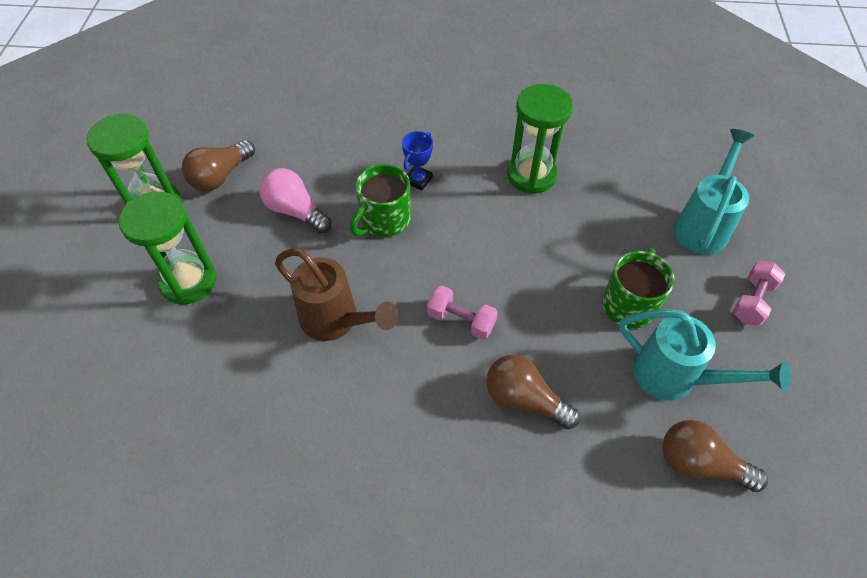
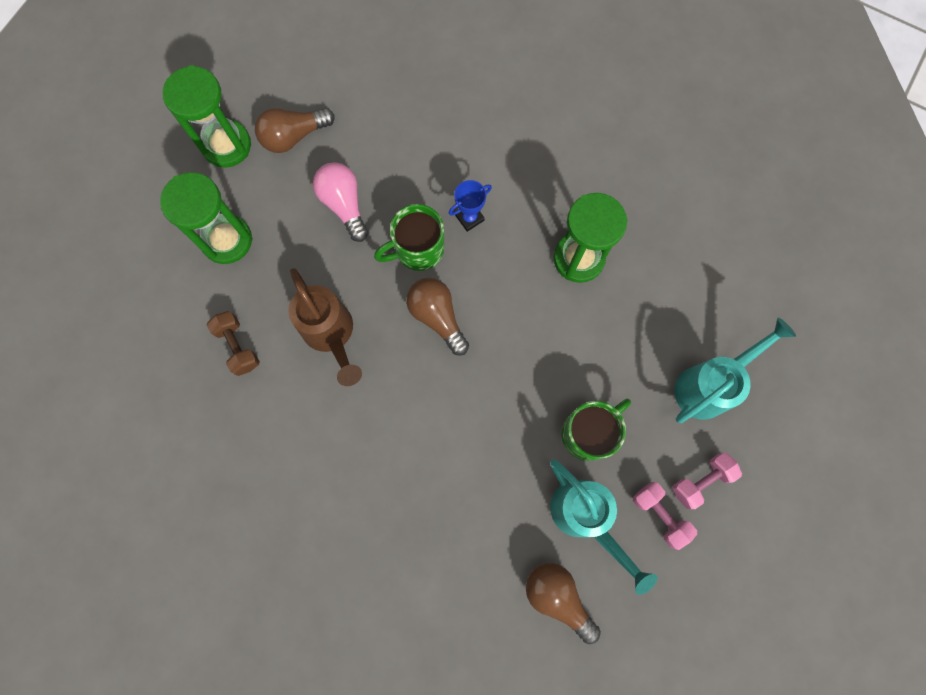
camera: 25 degrees right, 20 degrees up
pink dumbbell [427,286,498,340] -> pink dumbbell moved to [633,482,697,550]
brown light bulb [486,355,580,429] -> brown light bulb moved to [406,278,469,356]
none -> brown dumbbell [207,311,260,376]

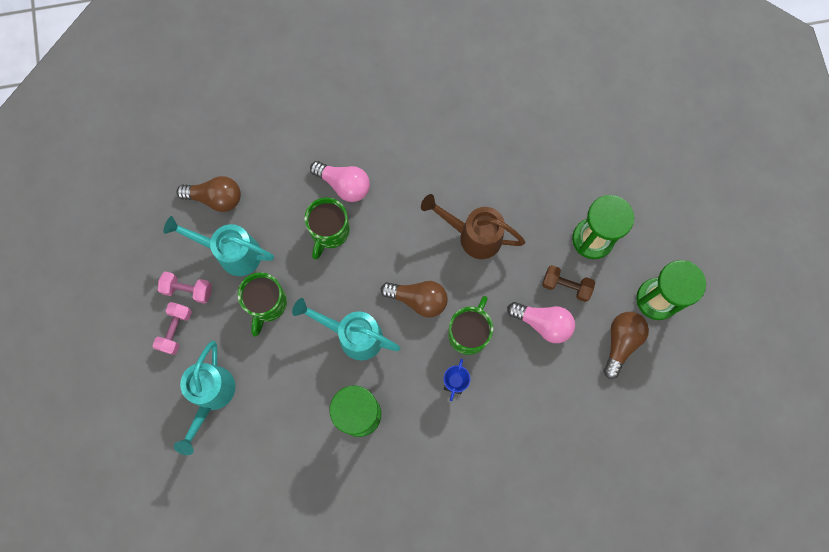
camera: 140 degrees right, 0 degrees up
brown dumbbell [207,311,260,376] -> brown dumbbell moved to [542,265,595,302]
none -> turquoise watering can [292,298,400,360]
none -> green mug [304,198,350,260]
none -> pink light bulb [310,161,370,202]

